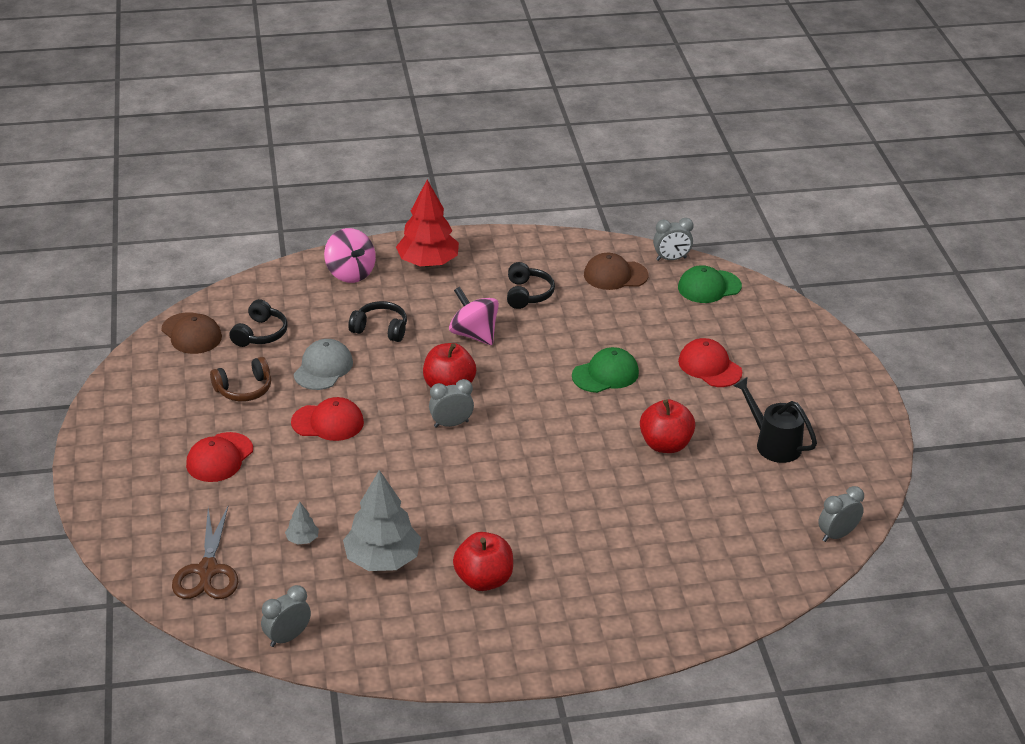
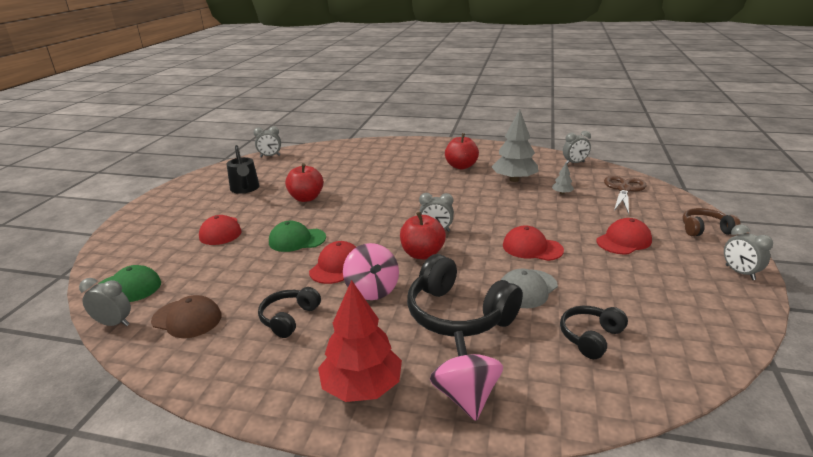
camera: 155 degrees left, 10 degrees down
brown cap [161,312,222,354] -> none
brown headphones [210,357,271,402] -> brown headphones moved to [682,208,741,236]
black headphones [348,301,407,342] -> black headphones [407,254,523,337], size x1.78
none -> red cap [309,241,356,284]
none -> grey clock [724,224,773,280]

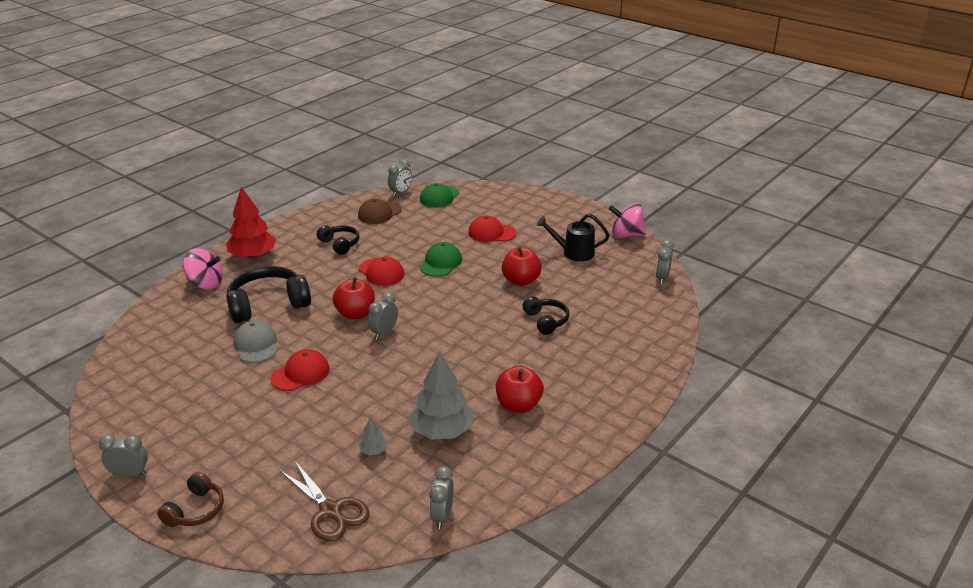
camera: 115 degrees right, 5 degrees up
pink spinning top [343,243,399,300] -> pink spinning top moved to [608,203,646,238]
black headphones [560,306,628,359] -> black headphones moved to [523,296,569,335]
red cap [596,218,652,254] -> none

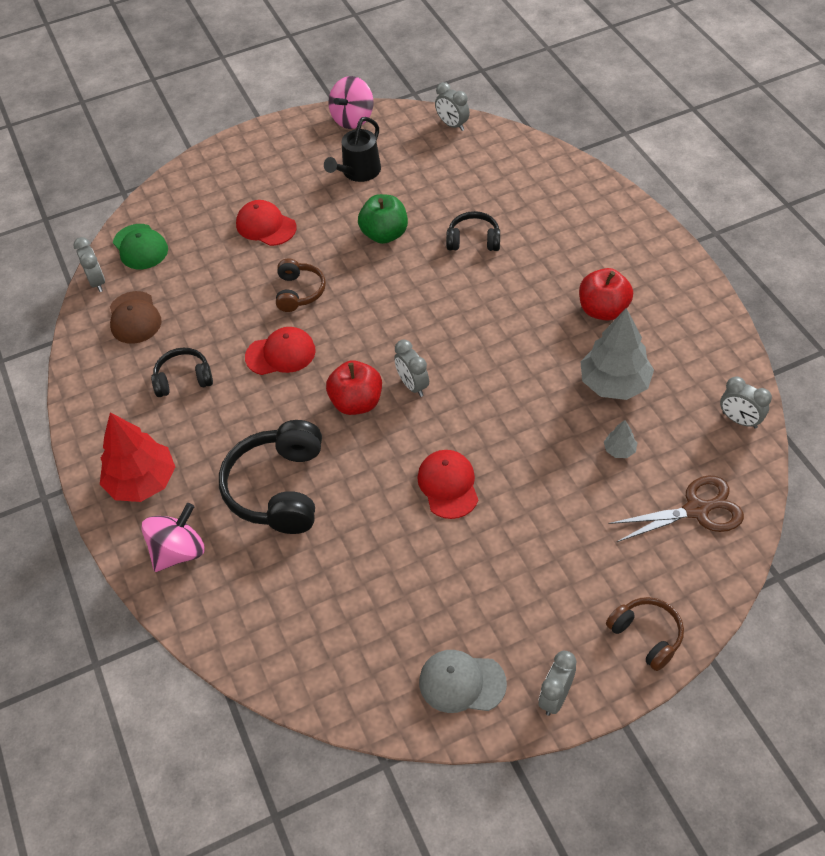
camera: 60 degrees left, 20 degrees up
grey cap [233,320,277,363] -> grey cap moved to [419,650,507,713]
green cap [420,242,462,277] -> brown headphones [276,258,326,312]
red cap [468,216,517,242] -> red cap turned 90 degrees clockwise [236,200,297,246]
red apple [502,246,542,286] -> green apple [358,194,408,244]

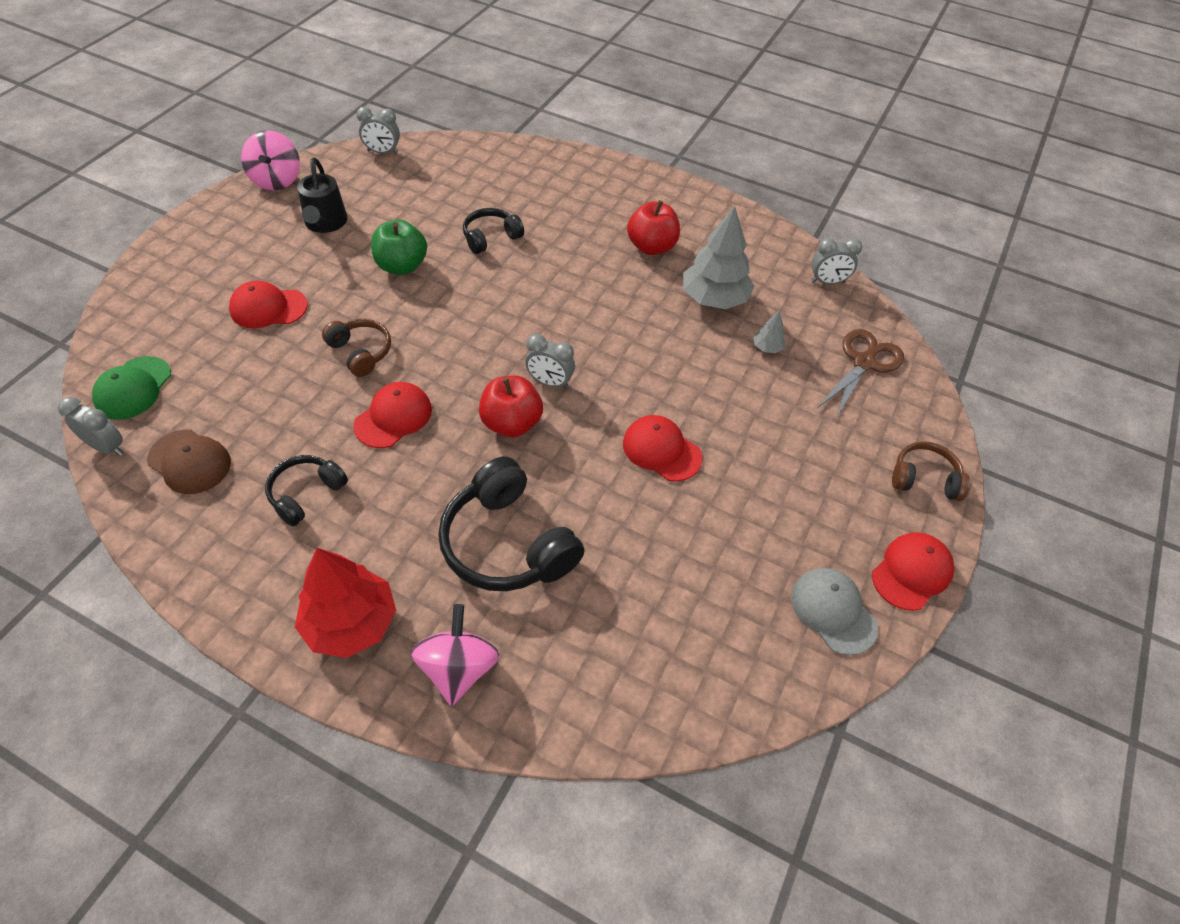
camera: 45 degrees left, 0 degrees up
green cap [113,224,168,269] -> green cap turned 90 degrees clockwise [92,356,171,420]
grey cap [419,650,507,713] -> grey cap turned 90 degrees clockwise [791,568,878,655]
grey clock [539,651,576,716] -> red cap [872,532,954,611]

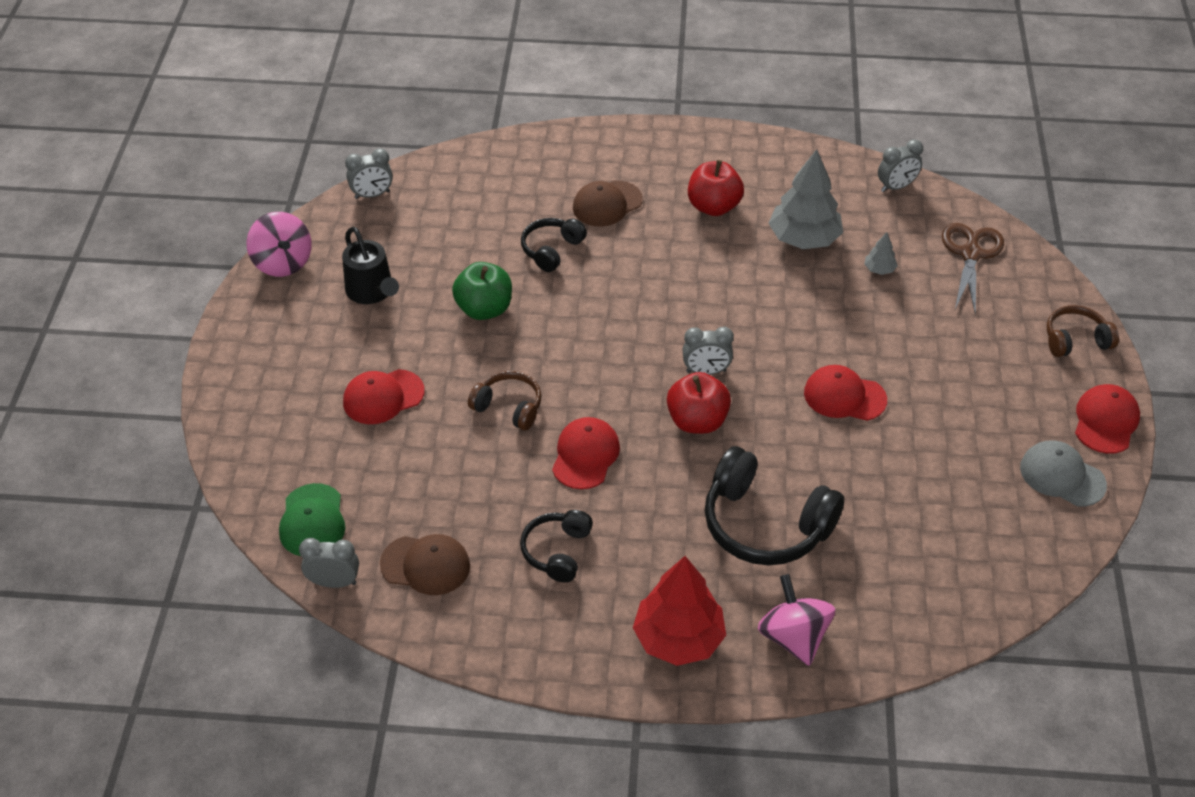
camera: 20 degrees left, 5 degrees down
none -> brown cap [573,181,643,226]

